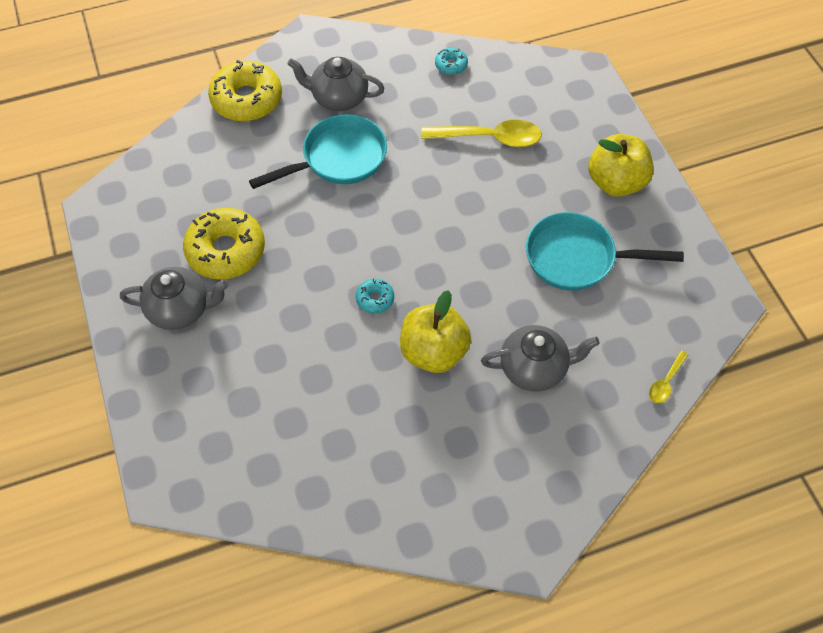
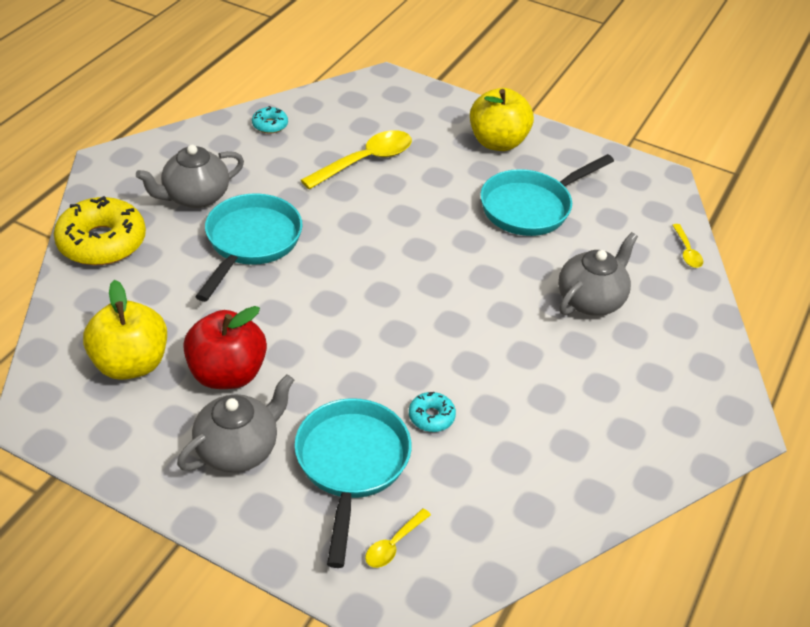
camera: 45 degrees left, 15 degrees down
yellow donut [183,208,265,280] -> red apple [183,306,267,389]
turquoise donut [356,279,394,314] -> turquoise donut moved to [409,392,456,432]
yellow apple [400,290,471,373] -> yellow apple moved to [83,280,167,380]
none -> turquoise pan [294,398,412,568]
none -> yellow spoon [365,508,431,568]

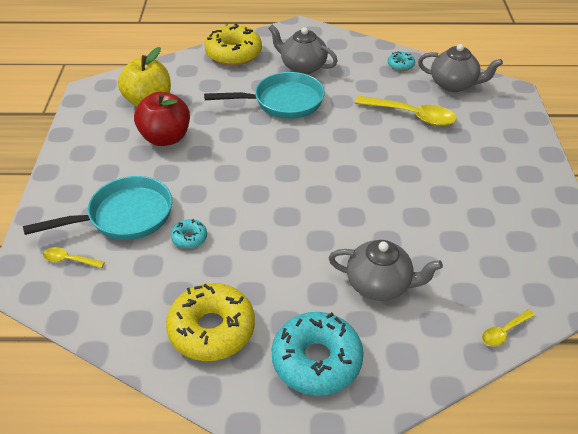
camera: 65 degrees right, 0 degrees up
grey teapot [177,374,294,473] -> grey teapot moved to [418,44,503,92]
yellow apple [470,88,534,151] -> none
turquoise pan [480,154,614,236] -> none
none -> yellow donut [166,283,255,361]
none -> turquoise donut [271,312,364,396]

